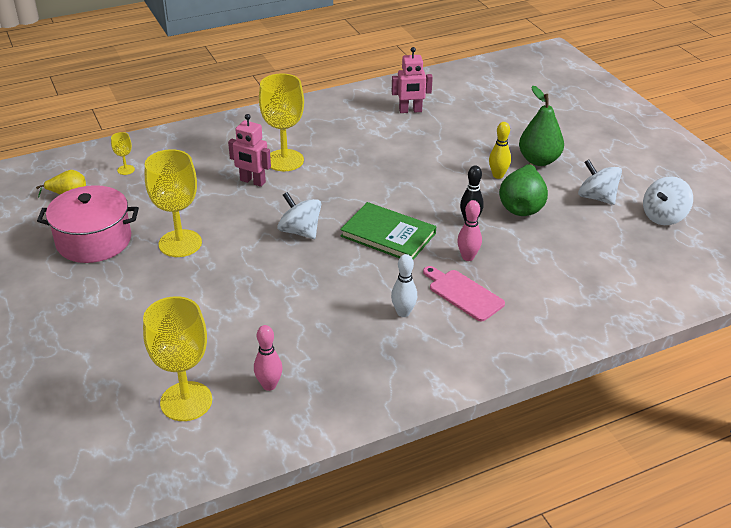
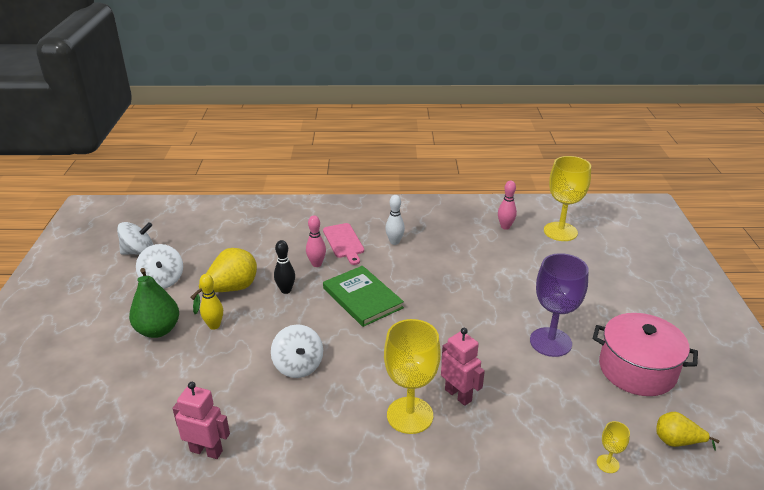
camera: 155 degrees left, 5 degrees down
yellow goblet [145,149,202,257] -> purple goblet [530,253,589,357]
white spinning top [277,192,321,239] -> white spinning top moved to [271,324,323,378]
green pear [499,163,548,216] -> yellow pear [190,248,257,314]

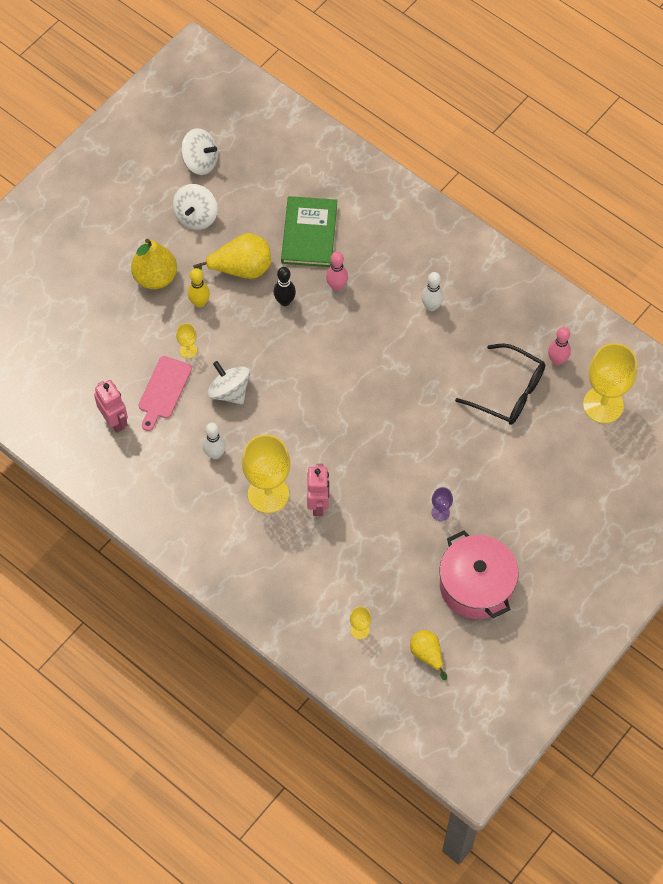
camera: 40 degrees right, 30 degrees up
green pear [129,268,179,338] -> yellow pear [131,239,177,289]
white spinning top [271,324,323,378] -> white spinning top turned 120 degrees clockwise [207,361,250,405]
pink cutting board [323,223,364,265] -> pink cutting board moved to [139,356,192,431]
green book [323,266,404,327] -> green book moved to [281,196,337,267]
purple goblet [530,253,589,357] -> purple goblet [432,487,453,521], size x0.44
none -> yellow goblet [176,323,197,358]
none -> white bowling pin [203,423,226,459]
none -> black glasses [455,343,545,425]

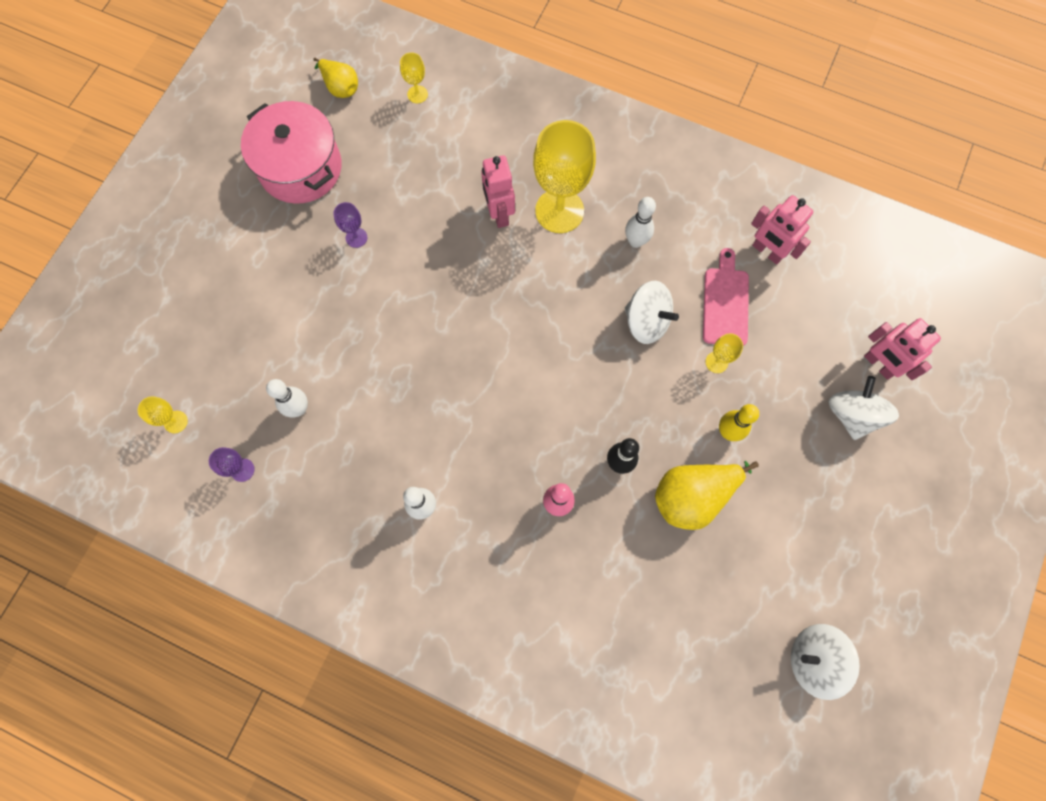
camera: 165 degrees right, 10 degrees up
yellow pear [131,239,177,289] -> none
white spinning top [173,184,218,230] -> white spinning top moved to [829,376,899,440]
green book [281,196,337,267] -> none
black glasses [455,343,545,425] -> white bowling pin [266,379,308,418]
pink bowling pin [548,327,571,365] -> purple goblet [209,447,255,482]
yellow goblet [583,343,637,423] -> yellow goblet [138,396,188,433], size x0.44
none -> pink robot [864,318,941,380]

